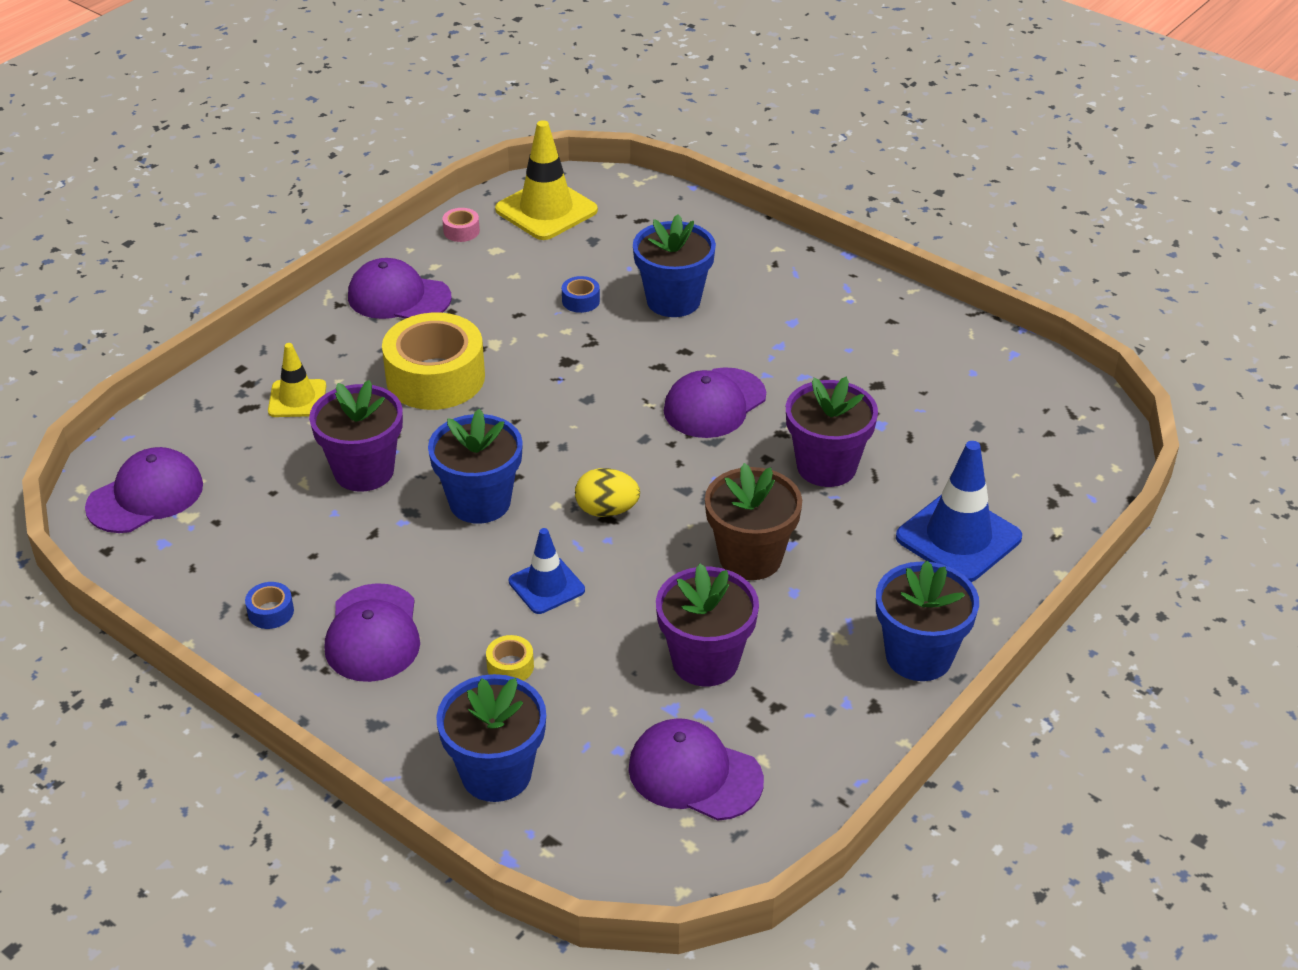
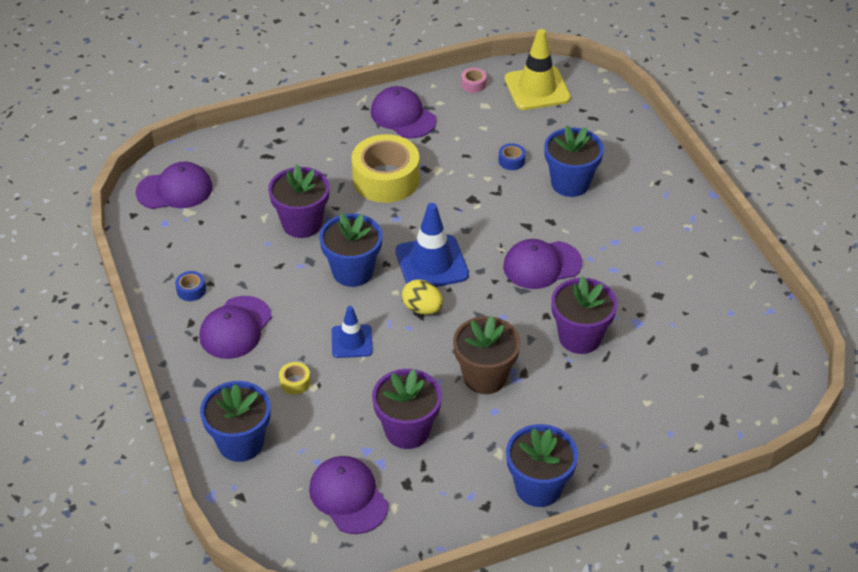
camera: 30 degrees right, 5 degrees up
yellow traffic cone [268,343,326,417] -> none
blue traffic cone [896,441,1022,582] -> blue traffic cone moved to [395,203,469,287]

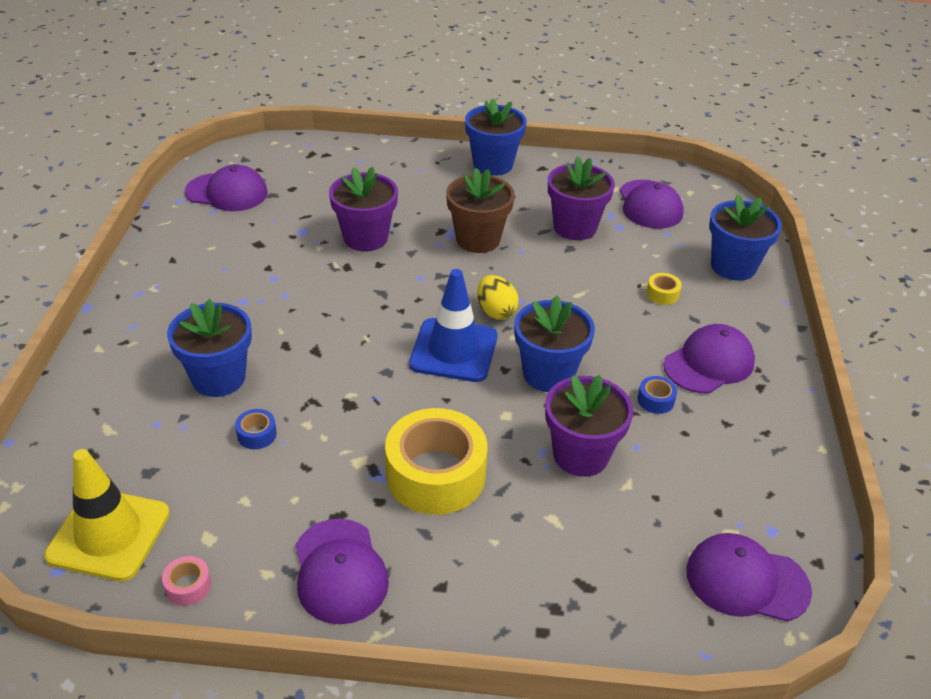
camera: 155 degrees left, 5 degrees down
blue tape [175,271,206,301] -> blue tape moved to [638,376,677,414]
blue traffic cone [332,306,373,358] -> none
purple cap [503,239,582,289] -> purple cap moved to [185,164,268,211]

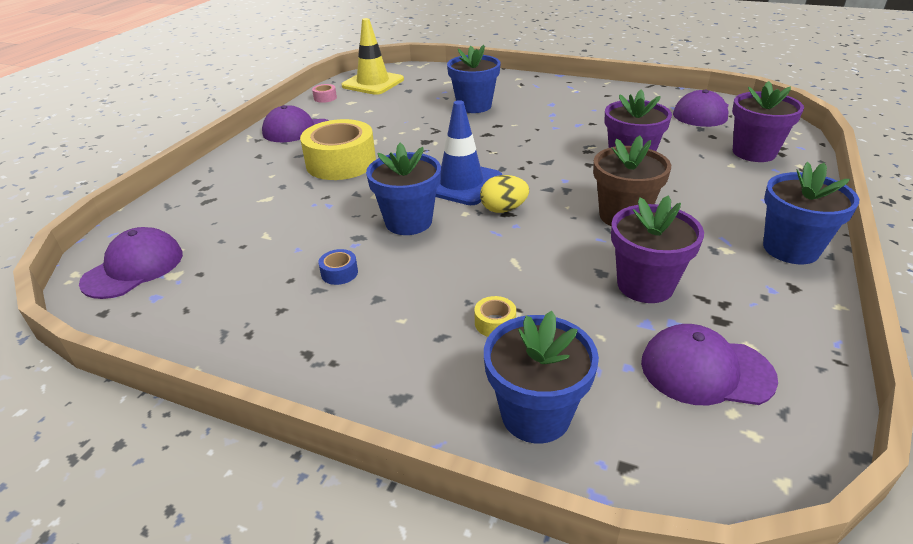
camera: 110 degrees right, 5 degrees down
blue tape [235,409,277,449] -> none
purple flower pot [545,375,633,477] -> purple flower pot moved to [732,81,804,162]
purple cap [663,324,755,393] -> none

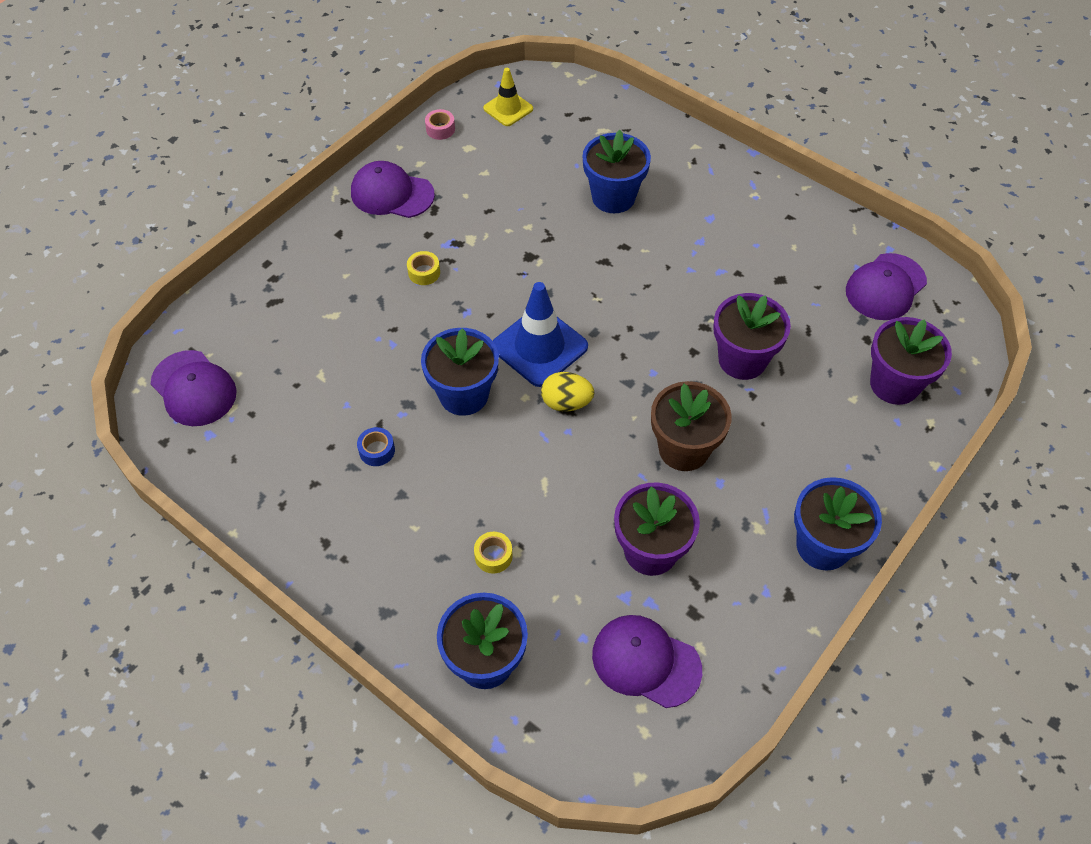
camera: 15 degrees right, 20 degrees up
purple cap [79,227,183,299] -> purple cap turned 90 degrees clockwise [151,350,237,426]
yellow tape [300,119,376,180] -> yellow tape [407,251,440,285], size x0.40
yellow traffic cone [341,18,404,95] -> yellow traffic cone [483,68,533,126], size x0.60

